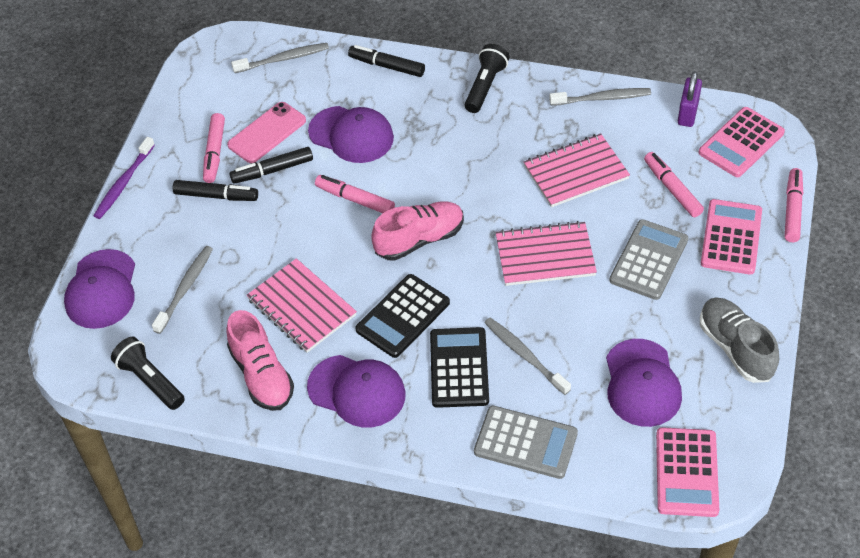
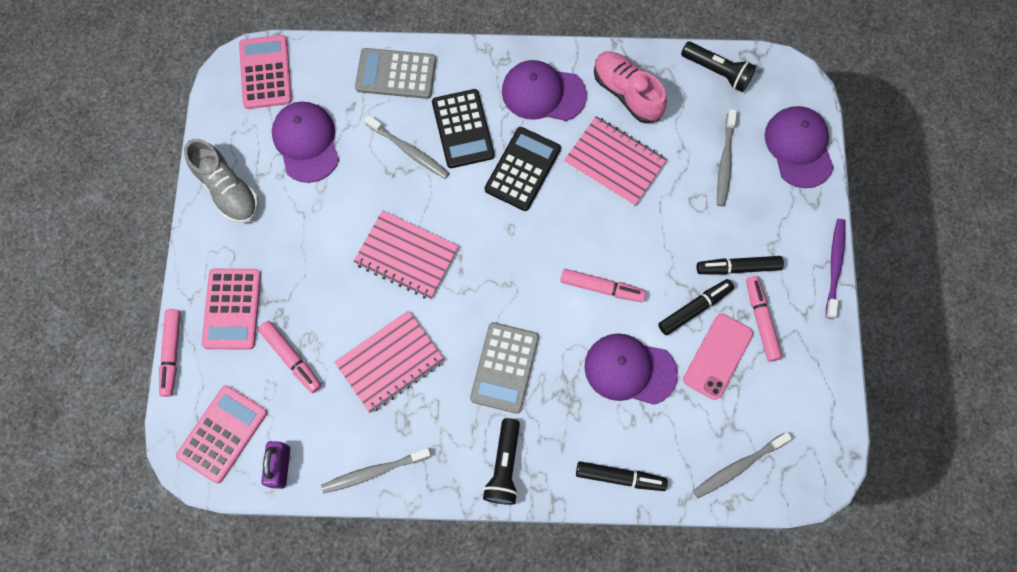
camera: 165 degrees right, 20 degrees up
pink shoe [371,201,464,261] -> none
pink notebook [495,221,597,286] -> pink notebook turned 45 degrees clockwise [353,210,459,299]
grey calculator [609,219,688,300] -> grey calculator moved to [470,322,539,414]

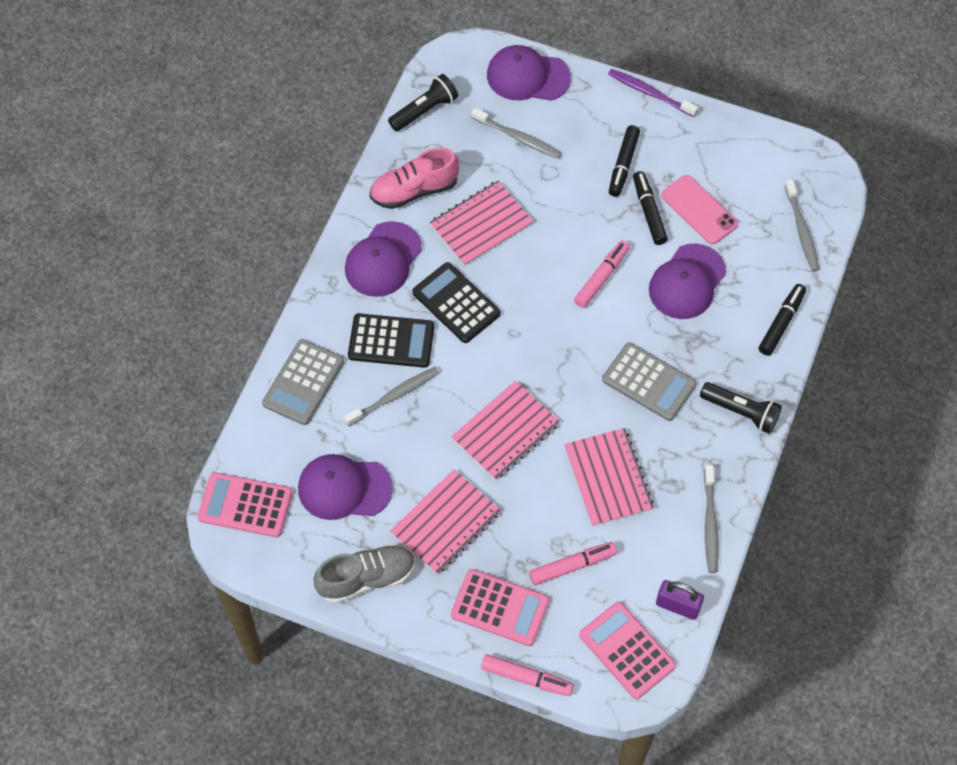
camera: 70 degrees left, 10 degrees down
pink marker [746,276,782,362] -> none
none -> pink notebook [390,469,500,574]

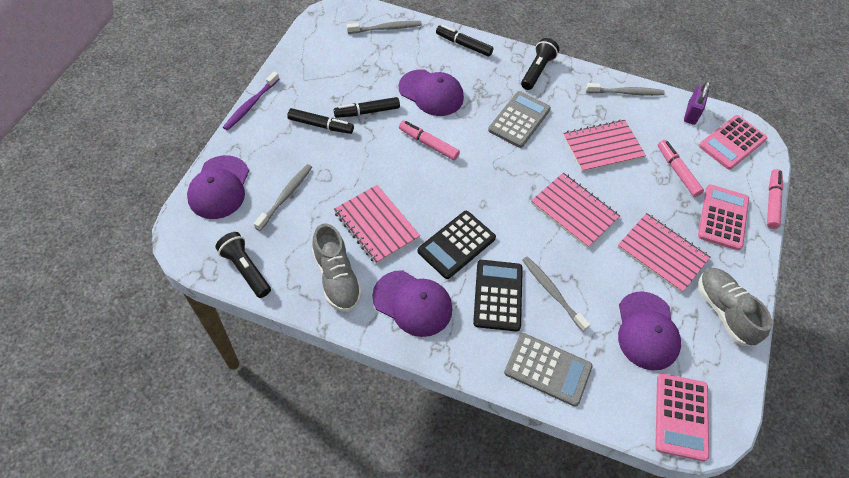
camera: 95 degrees left, 5 degrees down
pink shoe [370,148,459,209] -> grey shoe [312,223,362,312]
pink phone [661,175,738,244] -> none

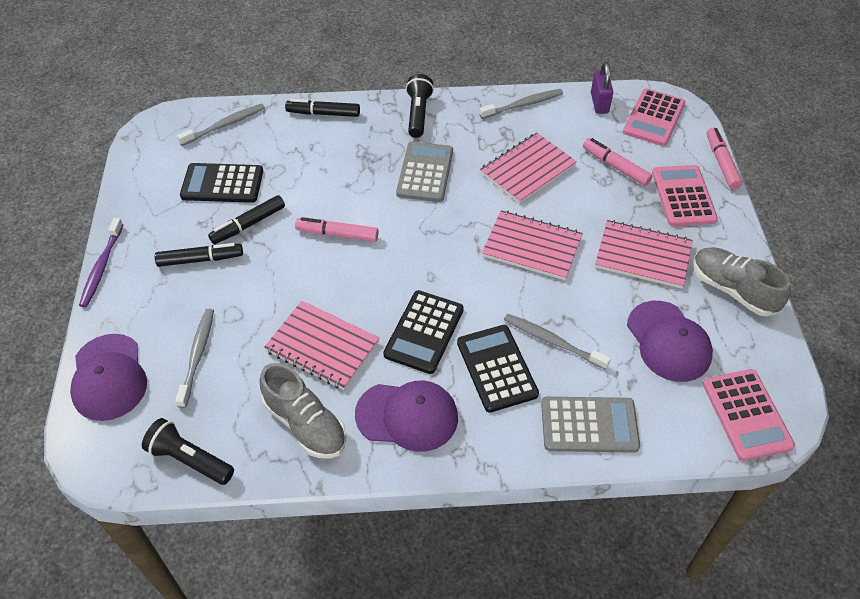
camera: 20 degrees left, 5 degrees down
purple cap [399,69,464,116] -> none
none -> black calculator [180,163,263,203]

